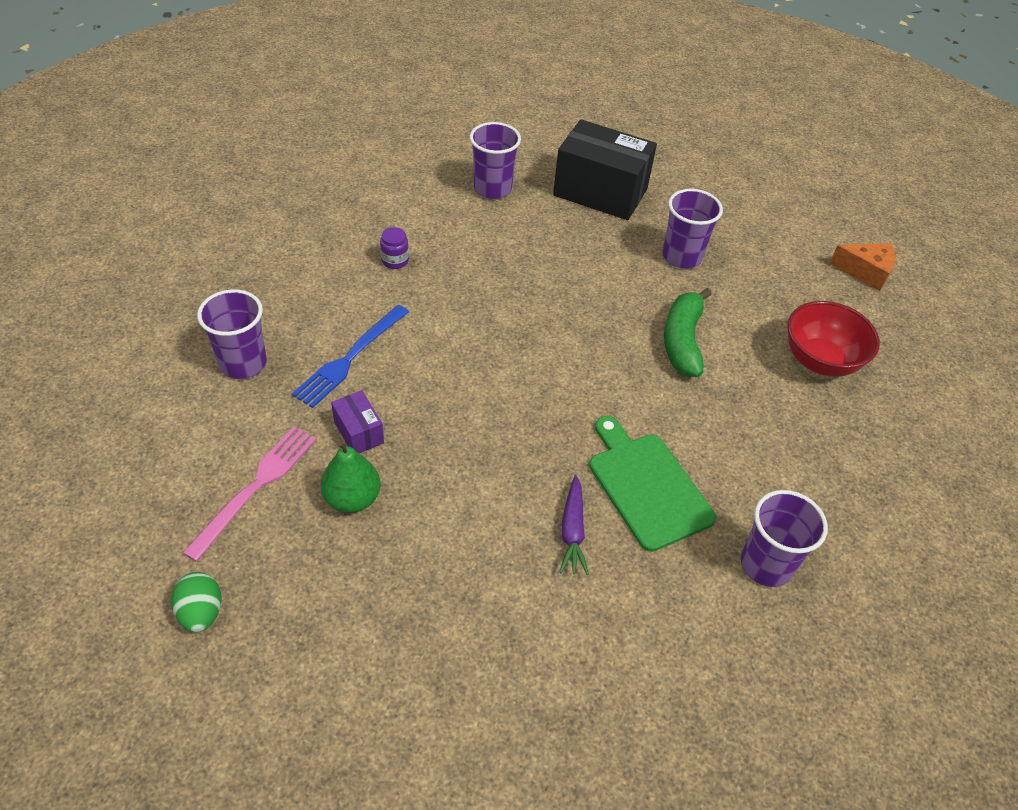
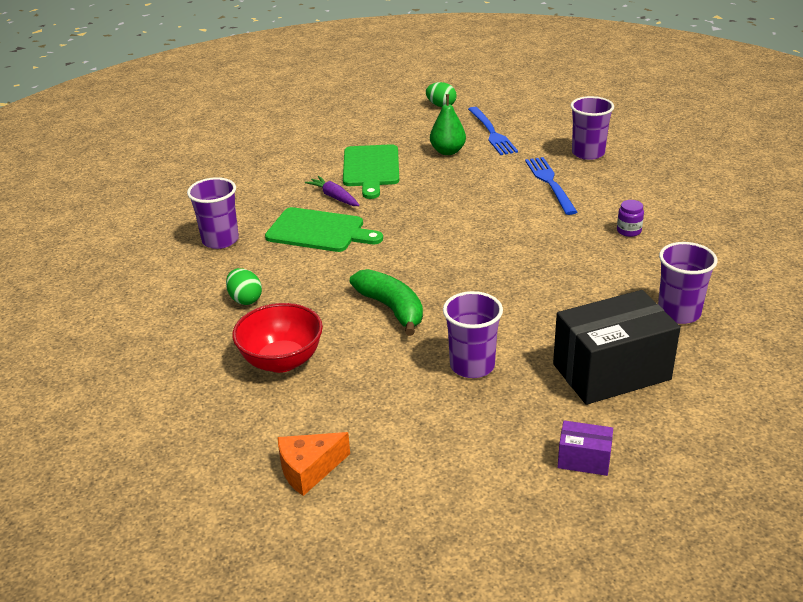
camera: 140 degrees right, 15 degrees down
pink fork [182,426,317,562] -> blue fork [468,107,518,155]
purple box [331,390,384,453] -> purple box moved to [557,420,613,476]
none -> green egg [226,268,262,305]
none -> green cutting board [343,144,399,199]

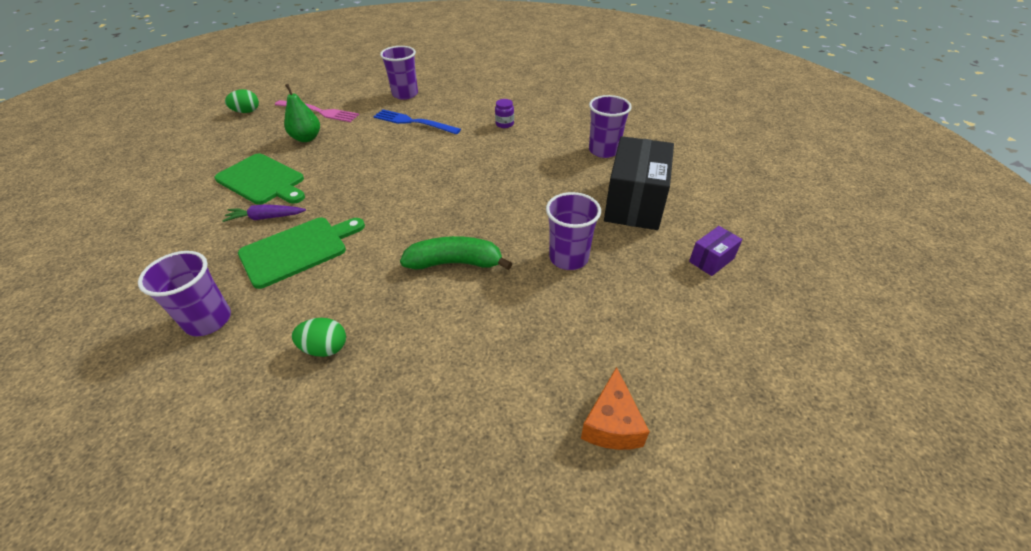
camera: 55 degrees left, 10 degrees up
red bowl [232,303,323,373] -> none
blue fork [468,107,518,155] -> pink fork [275,100,359,122]

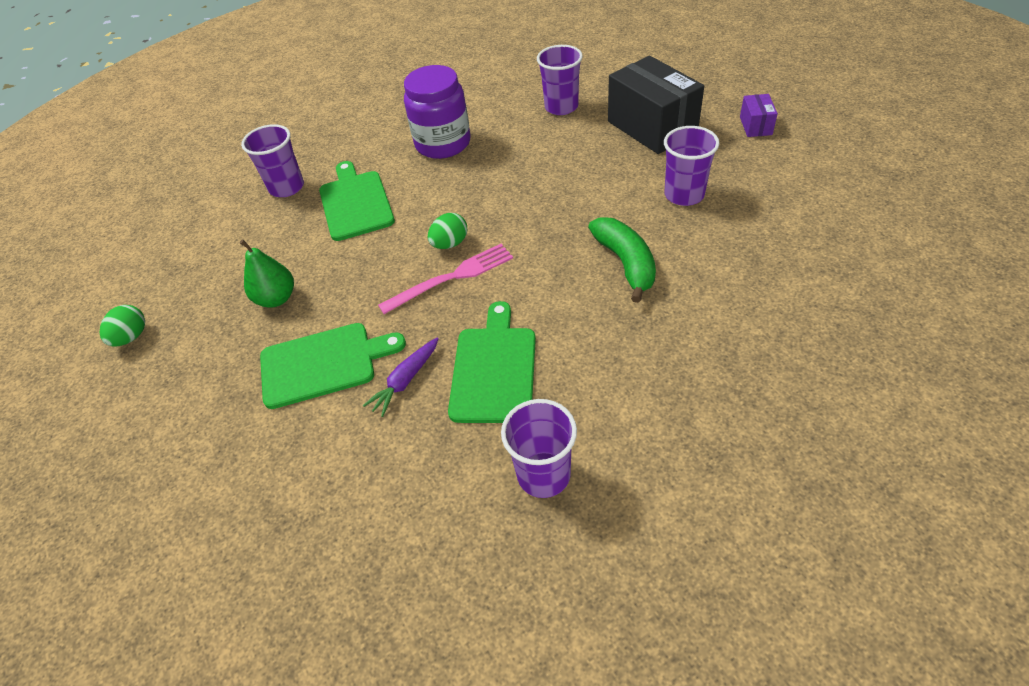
camera: 45 degrees left, 5 degrees up
pink fork [275,100,359,122] -> pink fork moved to [378,244,513,314]
green egg [292,318,346,357] -> green egg moved to [428,213,467,249]
blue fork [373,109,461,135] -> green cutting board [319,161,395,241]
green banana [400,236,512,270] -> green banana turned 120 degrees clockwise [588,217,656,303]
purple jar [495,99,514,128] -> purple jar [404,65,470,159], size x2.50
orange cheese [581,367,650,450] -> none

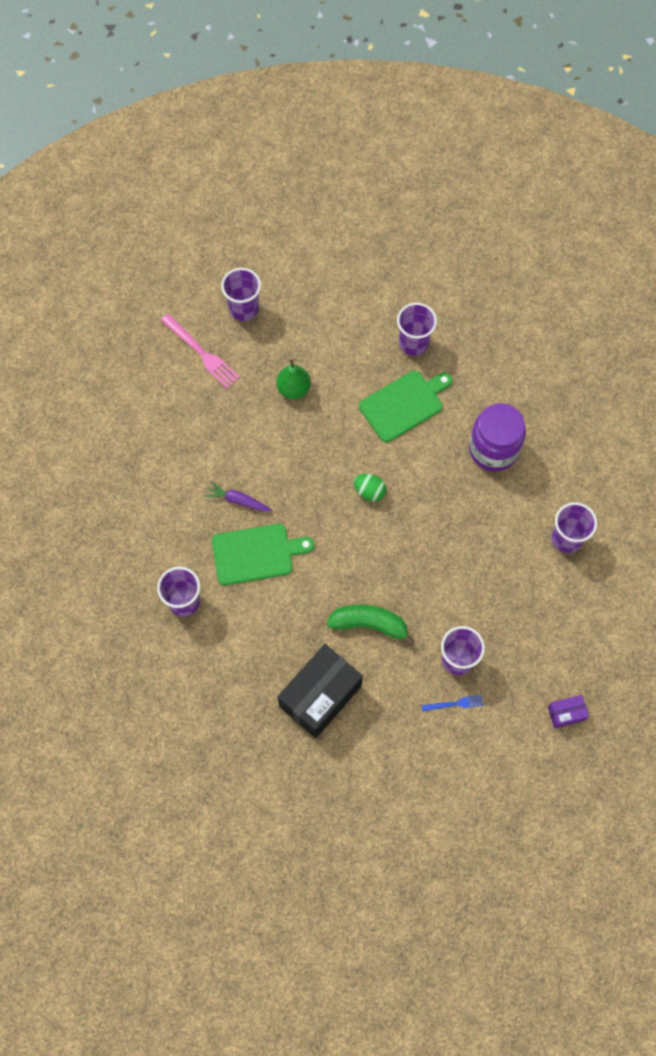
camera: 70 degrees right, 20 degrees up
green egg [100,305,145,346] -> purple cup [221,268,261,321]
green cutting board [260,323,406,409] -> none
pink fork [378,244,513,314] -> pink fork moved to [161,314,240,388]
green banana [588,217,656,303] -> green banana turned 135 degrees counterclockwise [327,605,415,646]
black box [608,56,704,154] -> black box moved to [277,644,363,738]
none -> blue fork [421,695,483,712]

